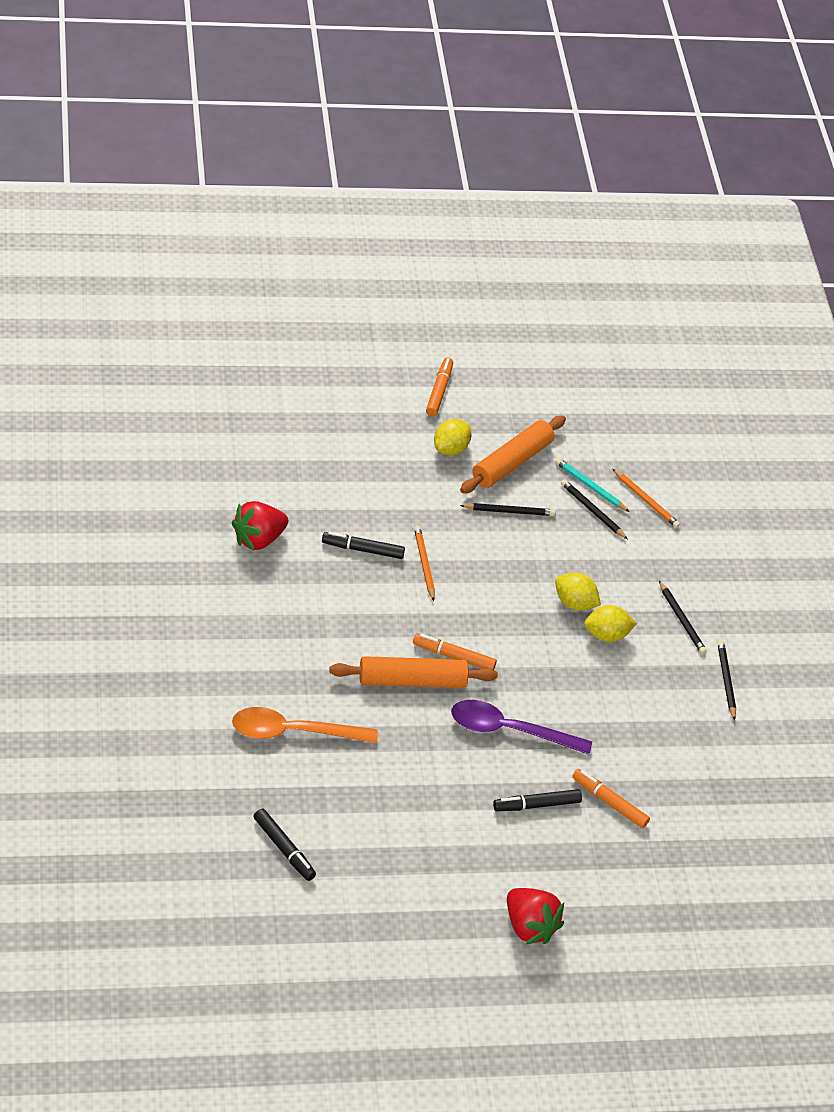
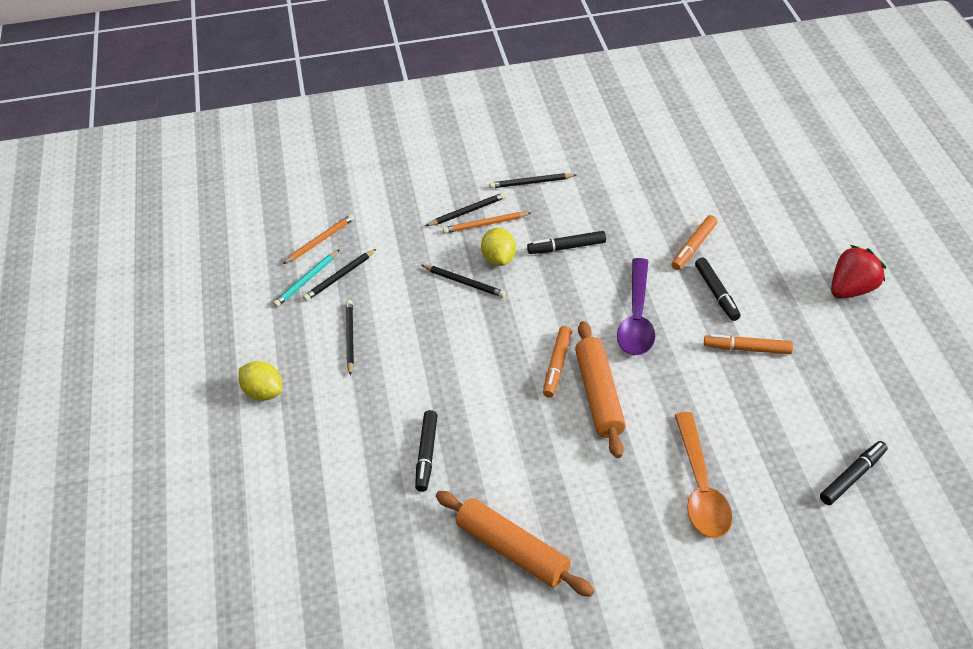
camera: 85 degrees left, 0 degrees up
red strawberry [232,501,288,551] -> none
orange pencil [414,526,435,601] -> orange pencil moved to [443,212,531,234]
orange marker [426,358,453,416] -> orange marker moved to [704,334,793,354]
orange rolling pin [460,415,566,493] -> orange rolling pin moved to [436,491,594,597]
yellow lemon [555,572,601,611] -> black pencil [421,265,506,298]
none -> black marker [527,231,606,254]

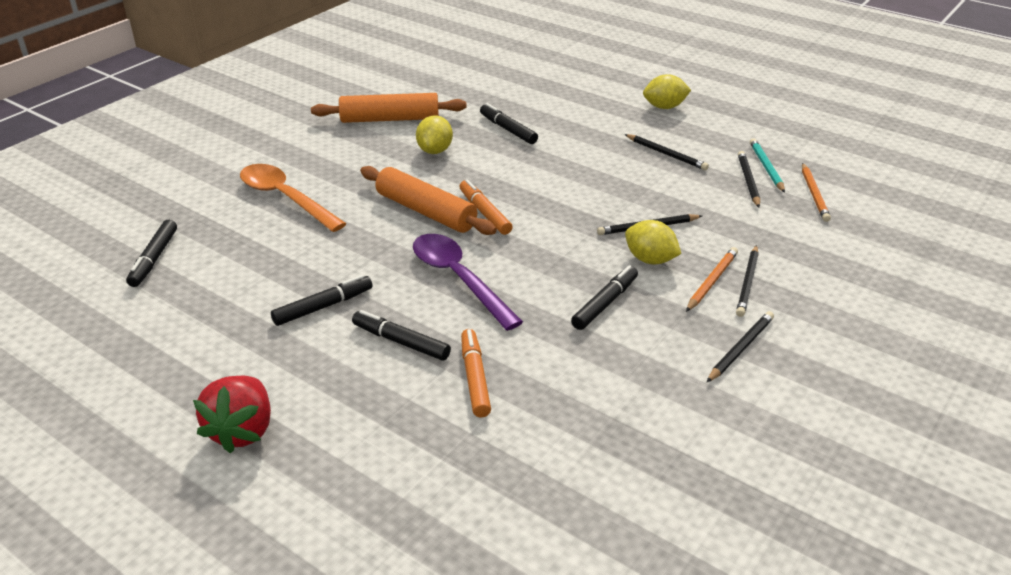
camera: 135 degrees right, 10 degrees down
orange marker [704,334,793,354] -> black marker [271,275,373,326]
none -> yellow lemon [416,115,453,154]

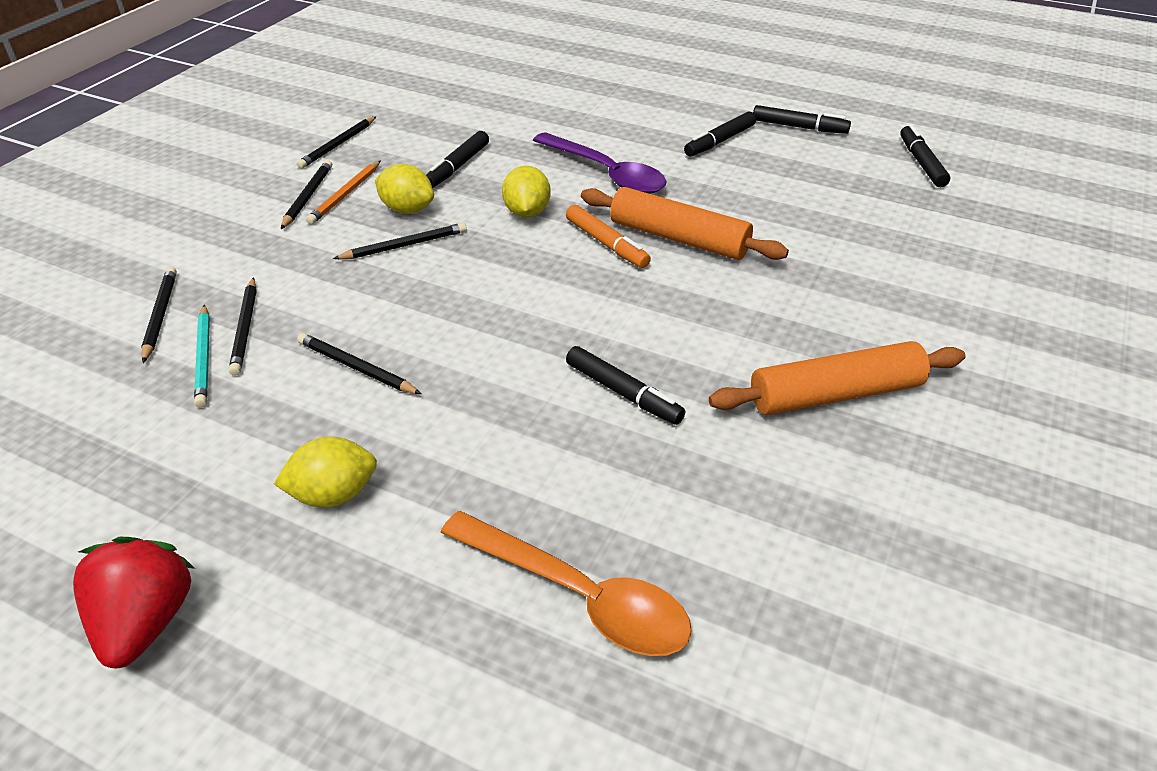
camera: 170 degrees right, 5 degrees up
red strawberry [193,375,271,454] -> red strawberry moved to [73,537,195,668]
orange spoon [240,164,347,232] -> orange spoon moved to [440,511,692,656]
black marker [352,310,451,361] -> black marker moved to [753,105,851,134]
yellow lemon [416,115,453,154] -> yellow lemon moved to [502,166,551,218]
orange marker [461,329,491,417] -> none
orange pencil [802,163,831,222] -> black pencil [141,267,177,363]

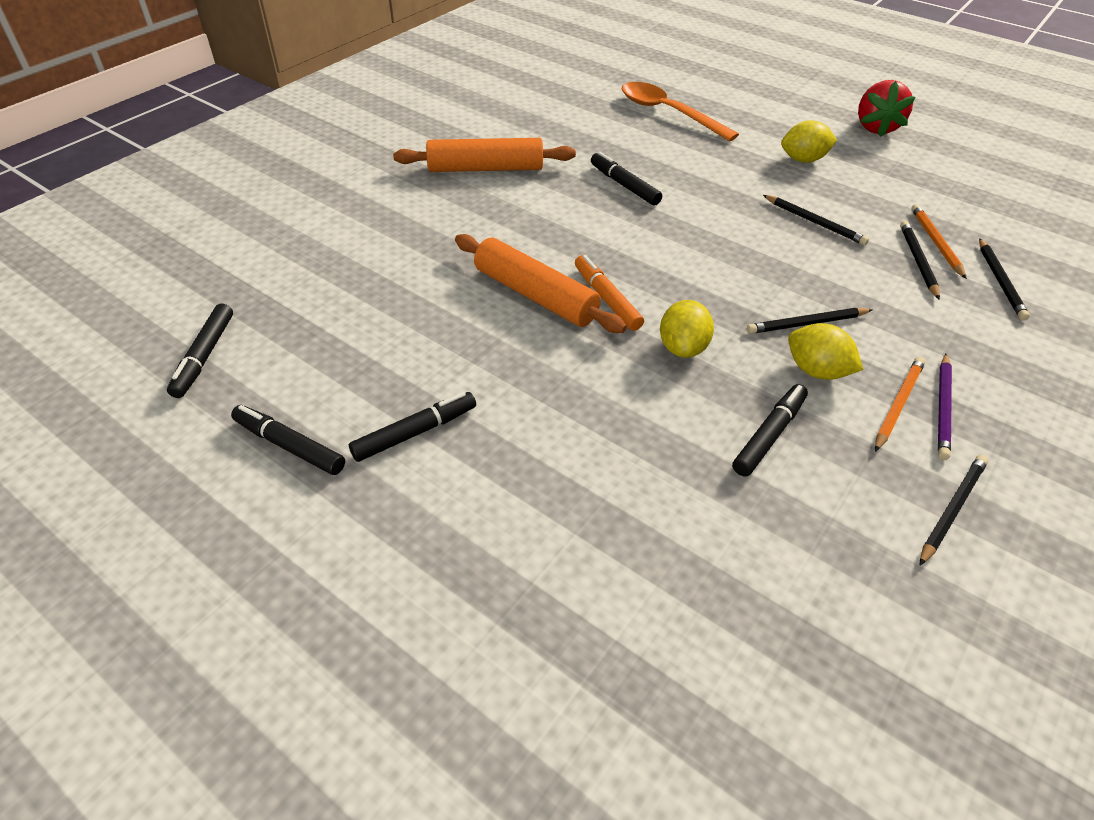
camera: 170 degrees left, 5 degrees up
turquoise pencil [194,304,210,408] -> orange pencil [911,204,967,279]
black pencil [281,160,332,229] -> purple pencil [938,354,952,460]
purple spoon [533,132,667,194] -> none

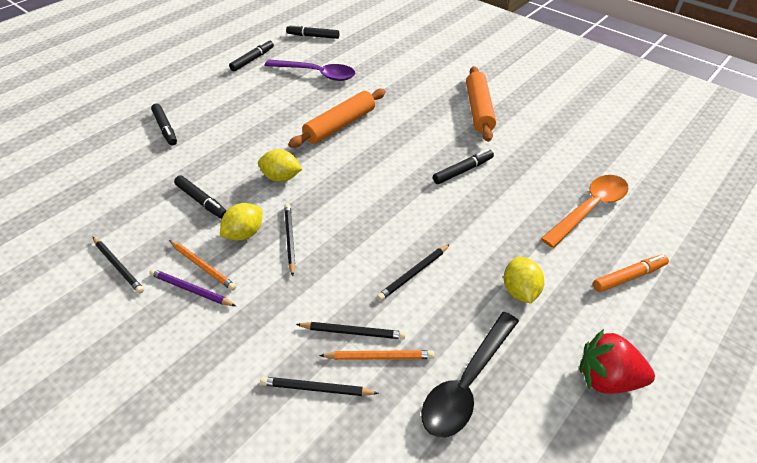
camera: 95 degrees right, 0 degrees up
black marker [349,392,476,462] -> black marker moved to [151,104,177,146]
orange marker [575,255,644,331] -> orange marker moved to [593,254,669,292]
none -> purple spoon [264,60,356,81]
none -> black spoon [421,312,519,437]

